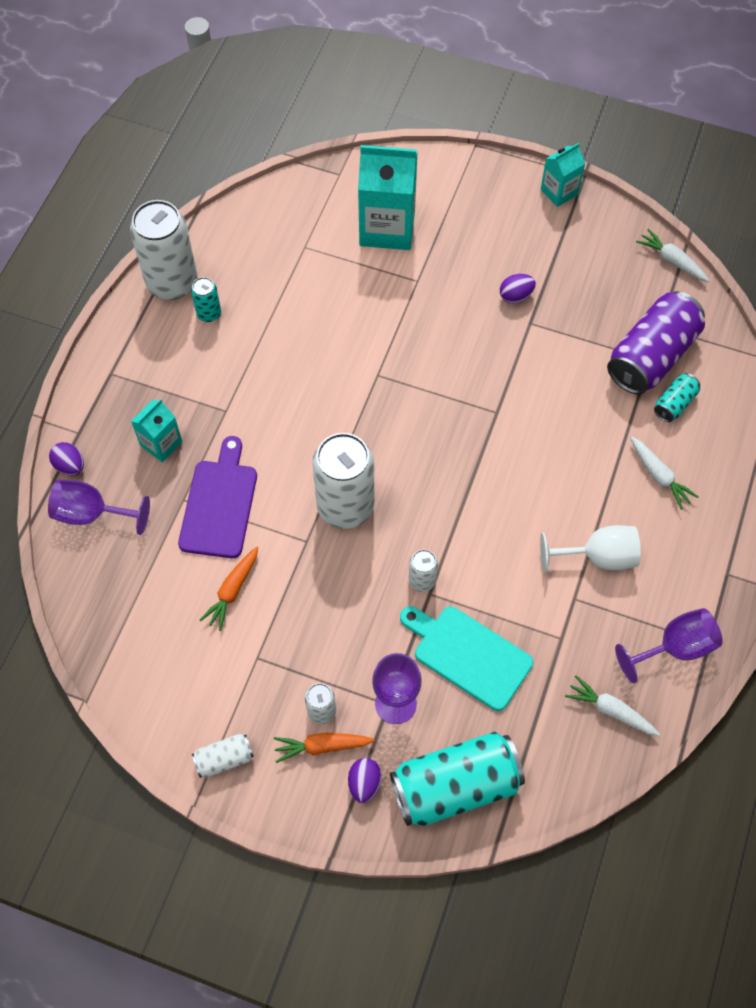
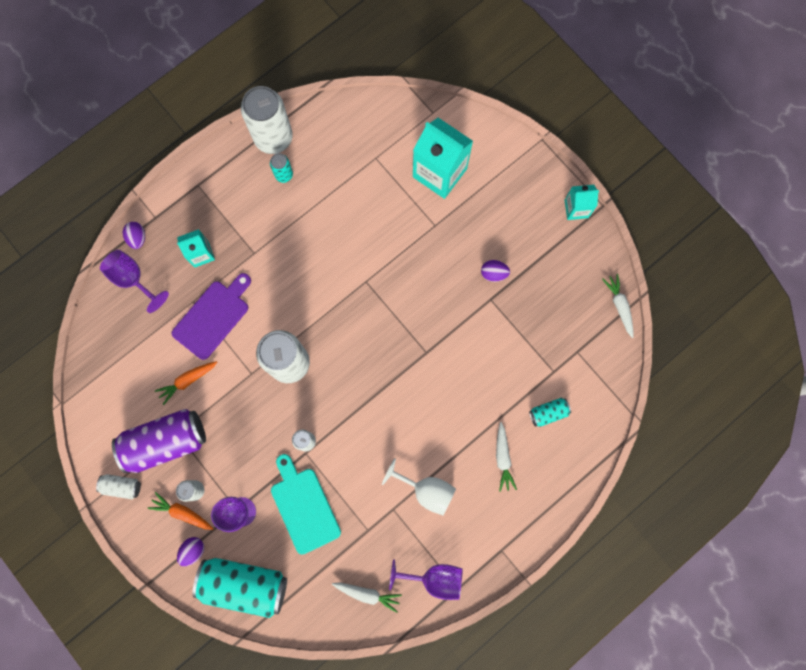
camera: 30 degrees right, 15 degrees up
white carrot [565,675,660,736] -> white carrot turned 135 degrees clockwise [332,582,402,613]
purple can [607,291,705,395] -> purple can moved to [112,409,206,473]

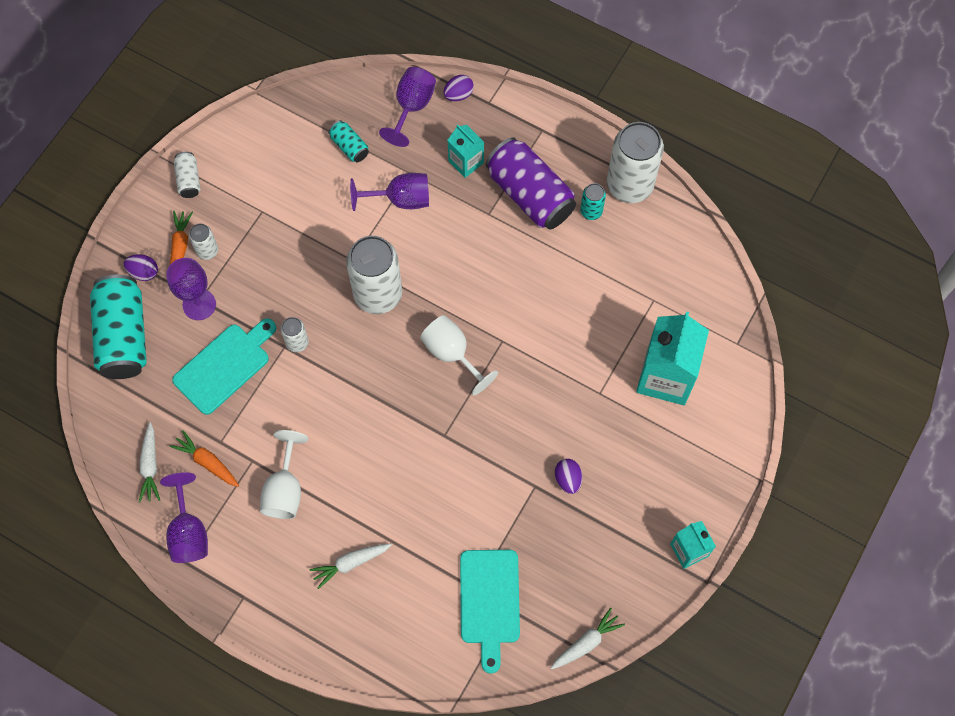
camera: 70 degrees right, 10 degrees down
purple can [112,409,206,473] -> purple can moved to [486,137,576,230]
orange carrot [155,361,217,405] -> orange carrot moved to [170,430,239,487]
purple cutting board [172,273,251,360] -> purple goblet [350,173,429,211]
turquoise can [529,398,571,427] -> turquoise can moved to [328,120,369,162]
none -> white goblet [420,315,498,395]
none -> turquoise cutting board [460,550,520,674]

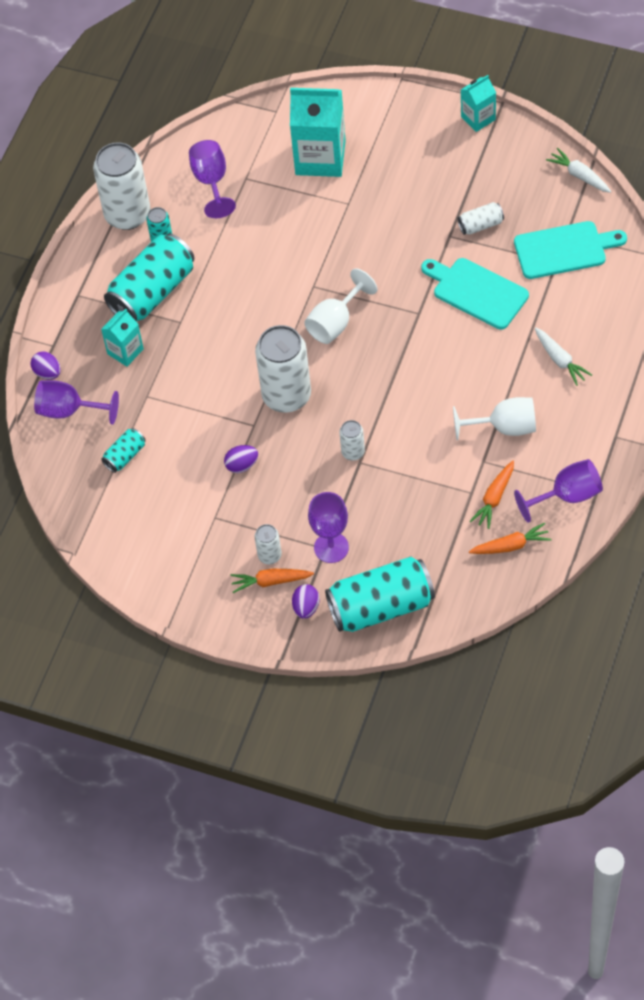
camera: 95 degrees left, 10 degrees down
white carrot [139,422,160,502] -> orange carrot [469,523,552,554]
turquoise cutting board [172,318,276,415] -> turquoise cutting board moved to [421,258,529,329]
white can [174,152,200,198] -> white can moved to [457,202,504,235]
purple goblet [350,173,429,211] -> purple goblet moved to [189,140,236,218]
purple can [486,137,576,230] -> turquoise can [104,234,194,321]
purple egg [555,459,582,494] -> purple egg moved to [224,445,258,473]

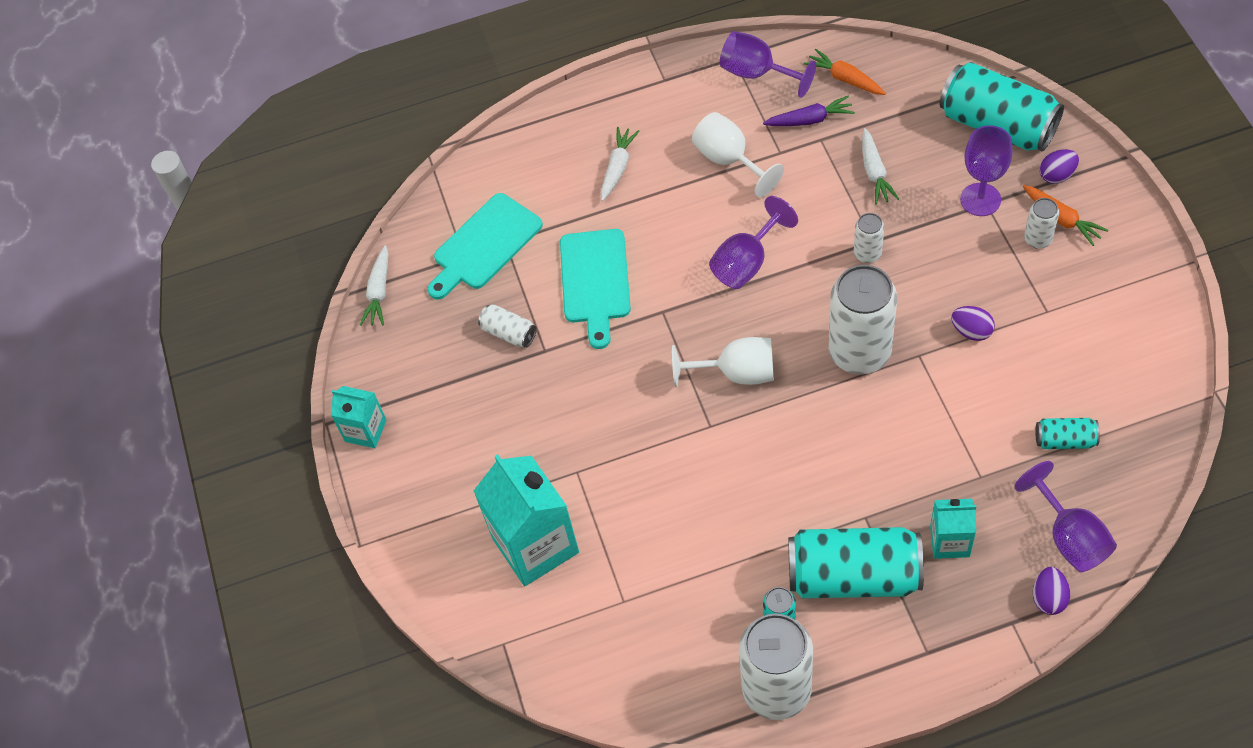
camera: 125 degrees left, 0 degrees up
purple goblet [189,140,236,218] -> purple goblet moved to [709,196,798,289]
orange carrot [470,461,514,529] -> purple carrot [763,96,855,126]
turquoise cutting board [514,221,627,279] -> turquoise cutting board turned 90 degrees counterclockwise [427,193,543,300]
none -> white carrot [862,128,899,205]

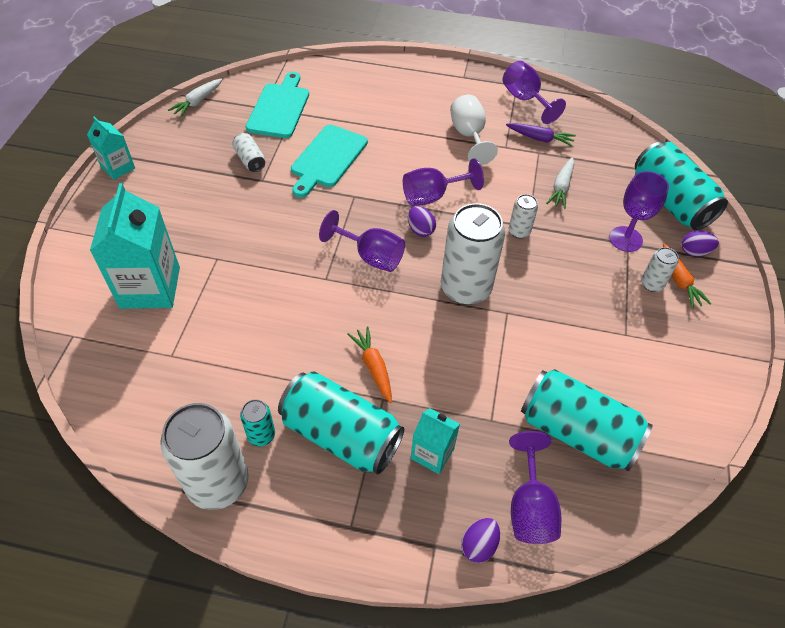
camera: 20 degrees right, 5 degrees down
turquoise cutting board [427,193,543,300] -> turquoise cutting board turned 120 degrees clockwise [246,72,309,138]
white carrot [601,127,640,202] -> none
white goblet [672,337,774,387] -> purple goblet [319,210,405,272]
orange carrot [803,49,886,95] -> orange carrot moved to [348,326,392,403]
purple egg [951,306,995,341] -> purple egg moved to [408,206,436,237]
turquoise can [1035,418,1100,449] -> turquoise can [521,369,653,471], size x2.14

